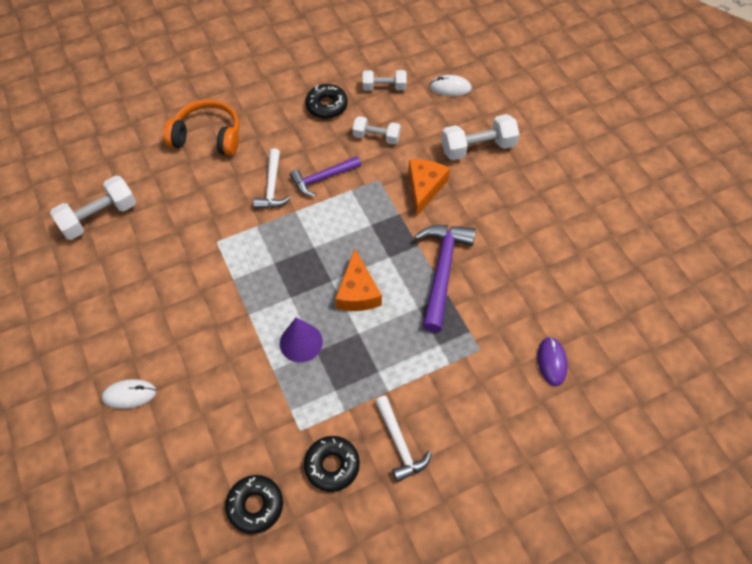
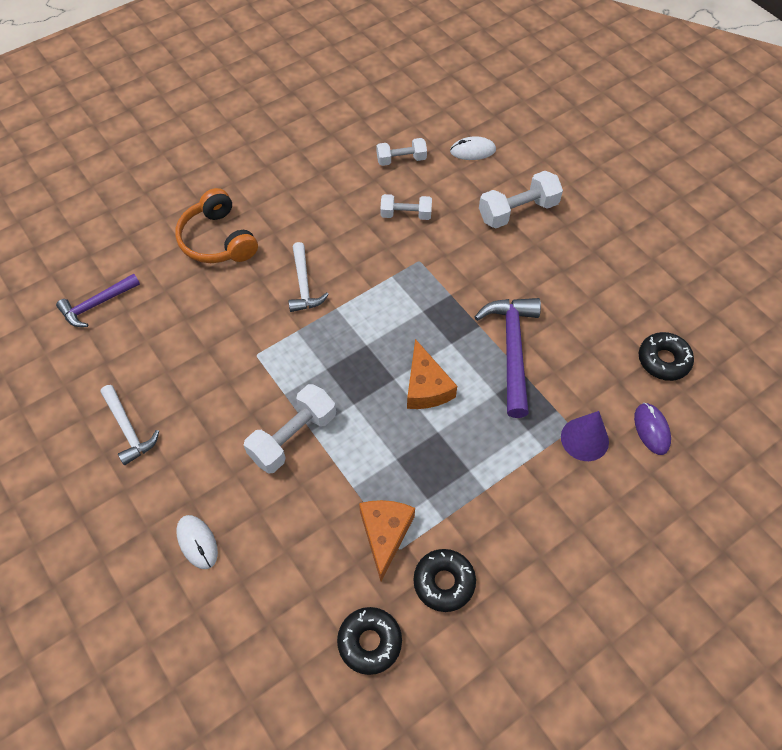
camera: 10 degrees left, 0 degrees up
white dumbbell [50,175,136,240] -> white dumbbell moved to [244,384,336,474]
white mouse [102,379,156,409] -> white mouse turned 75 degrees clockwise [176,515,218,569]
orange headphones [164,99,239,156] -> orange headphones turned 120 degrees counterclockwise [175,188,258,263]
purple cone [280,317,323,362] -> purple cone moved to [561,411,609,461]
purple hammer [290,156,361,196] -> purple hammer moved to [56,274,140,327]
black donut [305,84,348,119] -> black donut moved to [639,332,694,381]
white hammer [375,396,431,482] -> white hammer moved to [101,385,159,465]
orange cheese [408,159,450,217] -> orange cheese moved to [359,500,415,581]

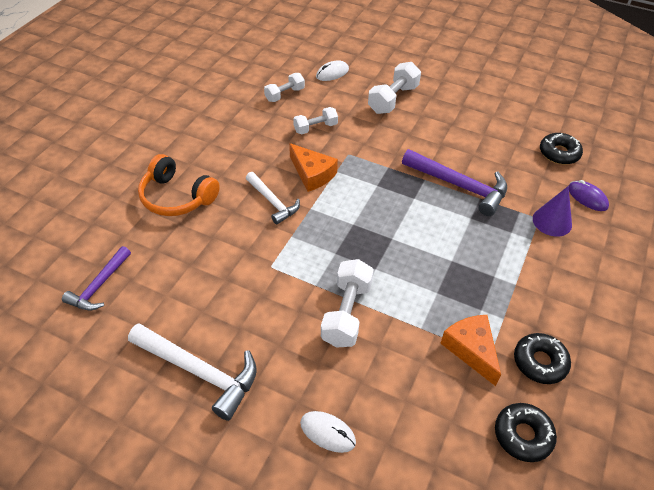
camera: 30 degrees left, 10 degrees down
white hammer [101,385,159,465] -> white hammer [128,323,257,421], size x1.59
orange cheese [407,339,457,409] -> orange cheese moved to [289,143,338,192]
purple hammer [475,298,541,418] -> purple hammer turned 150 degrees clockwise [402,149,507,216]

